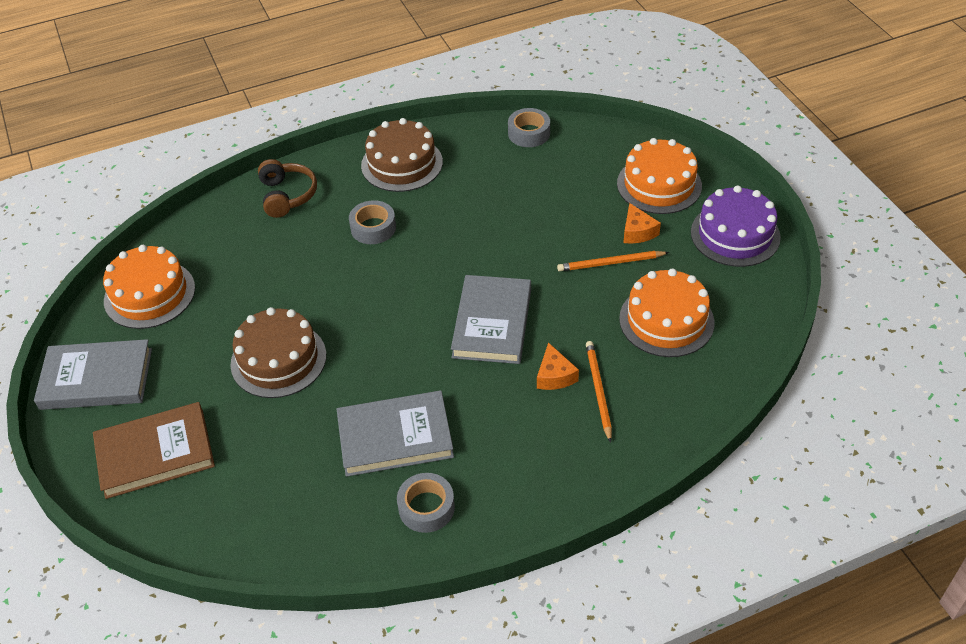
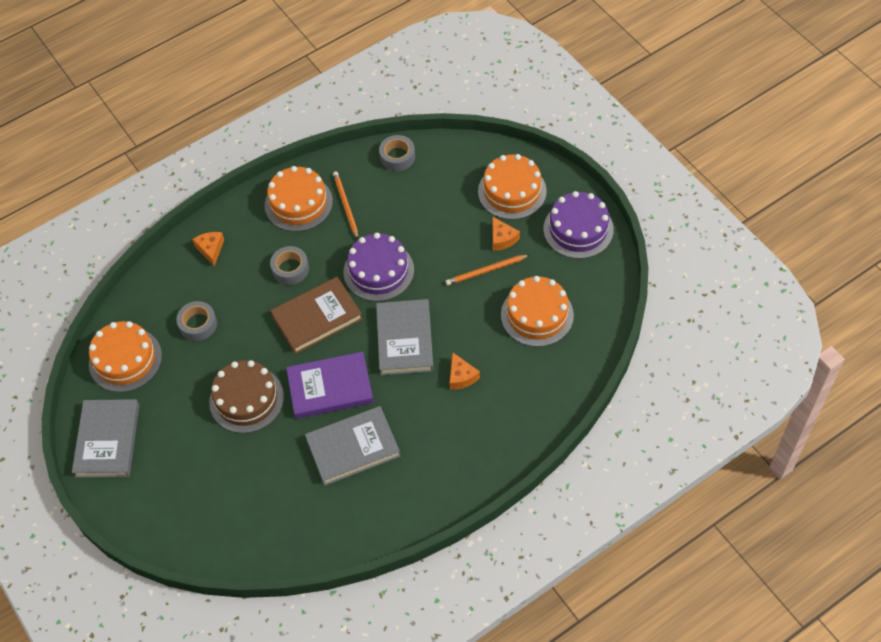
camera: 10 degrees left, 10 degrees up
grey book [34,339,152,410] -> grey book turned 75 degrees counterclockwise [72,399,139,478]
brown book [93,402,215,499] -> brown book moved to [270,277,363,354]
brown headphones [258,159,317,218] -> orange cheese [192,232,224,266]
brown cake [361,118,443,192] -> orange cake [265,166,333,232]
grey tape [397,473,455,533] -> grey tape moved to [176,301,217,341]
orange pencil [586,341,612,443] -> orange pencil moved to [333,171,358,239]
none -> purple book [286,352,374,419]
none -> purple cake [344,233,414,301]

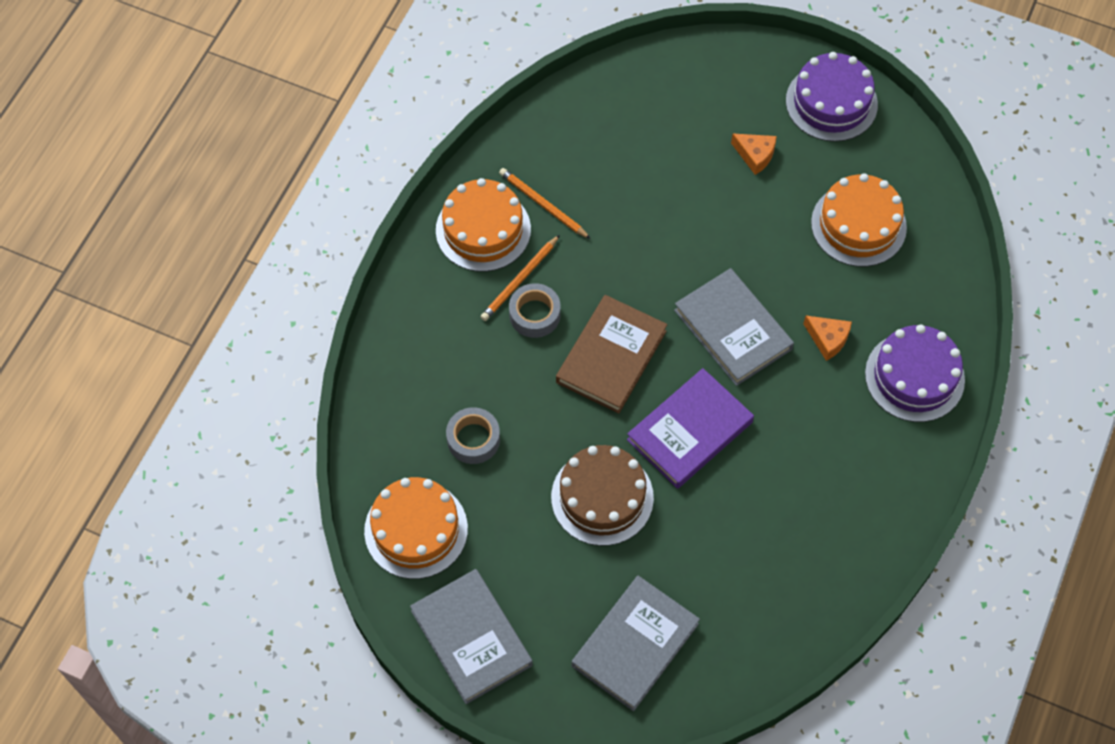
camera: 35 degrees left, 5 degrees up
orange cheese [192,232,224,266] -> none
grey book [305,406,400,486] -> grey book moved to [572,576,700,711]
purple cake [344,233,414,301] -> purple cake moved to [865,324,965,422]
grey tape [379,135,415,171] -> none
orange pencil [445,255,529,285] -> orange pencil moved to [480,235,560,321]
orange cake [478,154,547,220] -> none

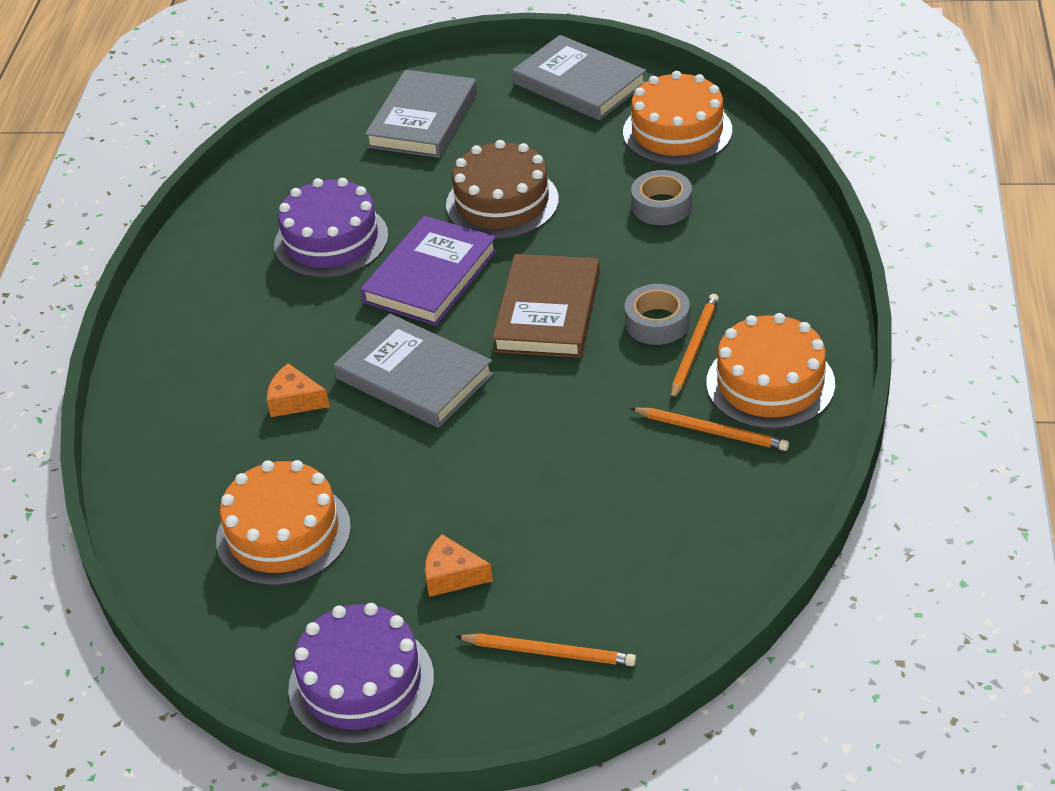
camera: 165 degrees right, 20 degrees down
purple cake [865,324,965,422] -> purple cake moved to [274,178,389,278]
none -> orange pencil [455,633,636,666]

